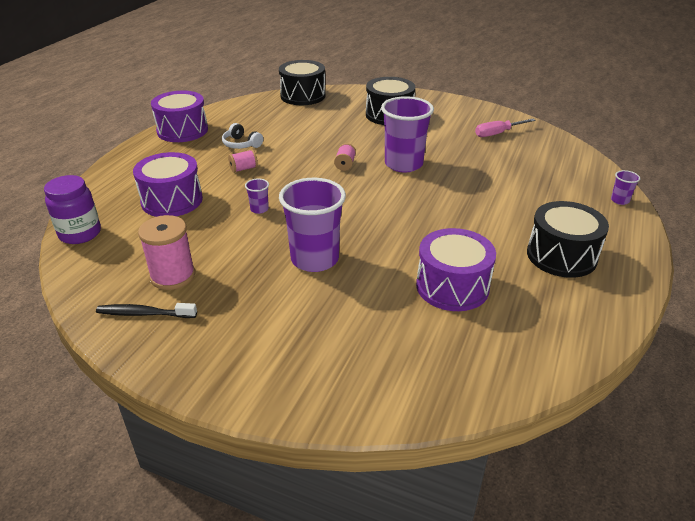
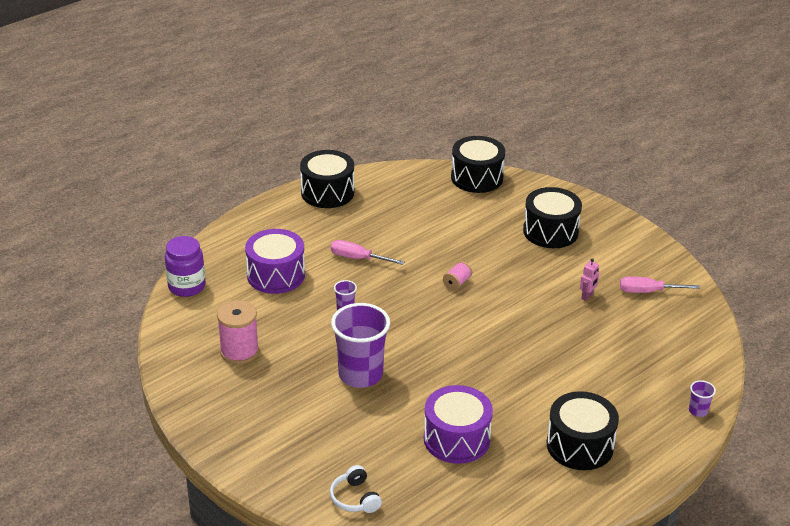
camera: 25 degrees right, 0 degrees up
black toothbrush [96,303,197,318] -> none
purple drum [151,91,208,142] -> black drum [300,150,354,208]
white headphones [222,123,263,149] -> white headphones moved to [330,465,382,513]
pink spool [228,149,258,173] -> pink screwdriver [331,240,405,265]
purple cup [381,96,434,172] -> none
none -> pink robot [580,258,599,301]

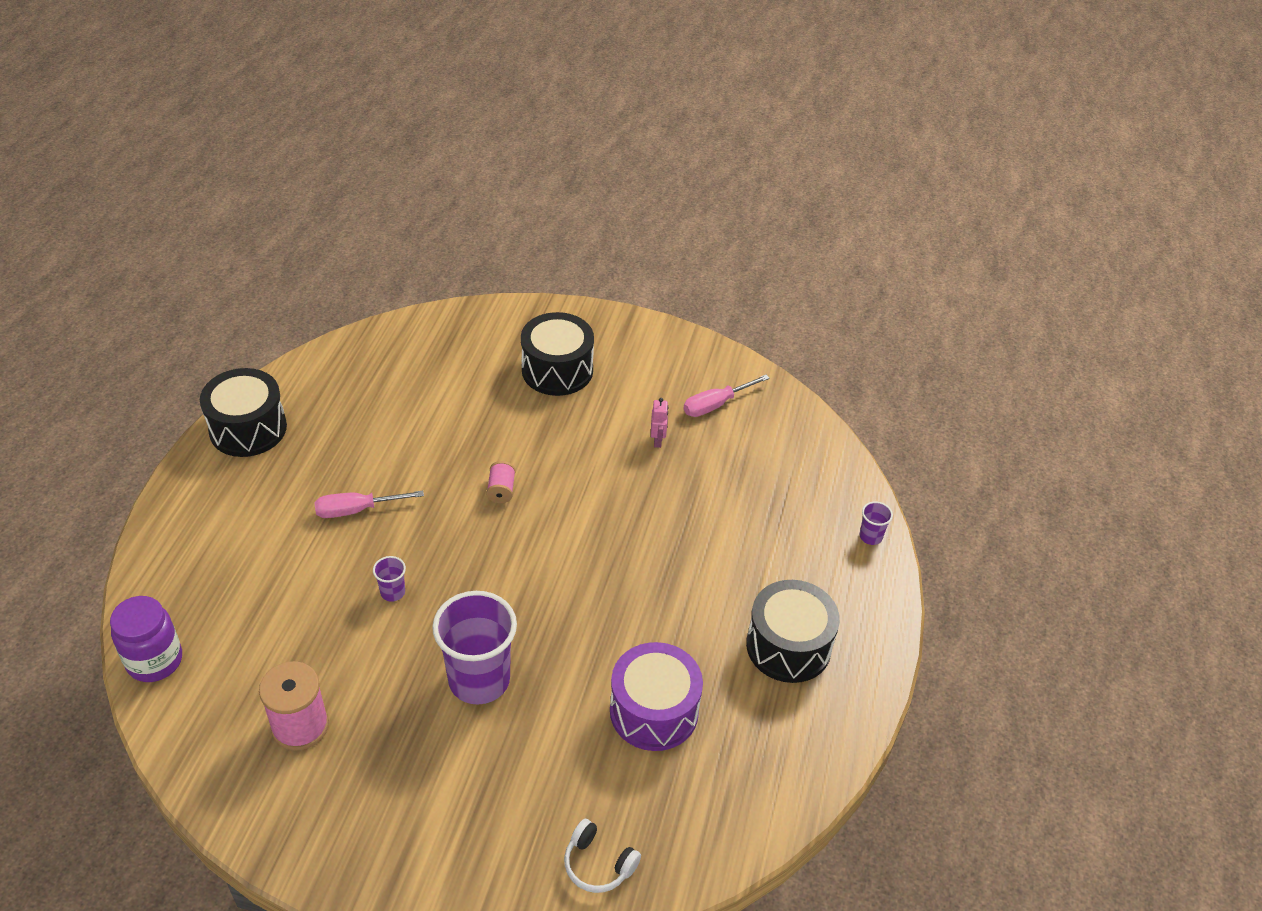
camera: 35 degrees left, 10 degrees up
purple drum [245,229,305,294] -> none
black drum [451,136,505,193] -> none

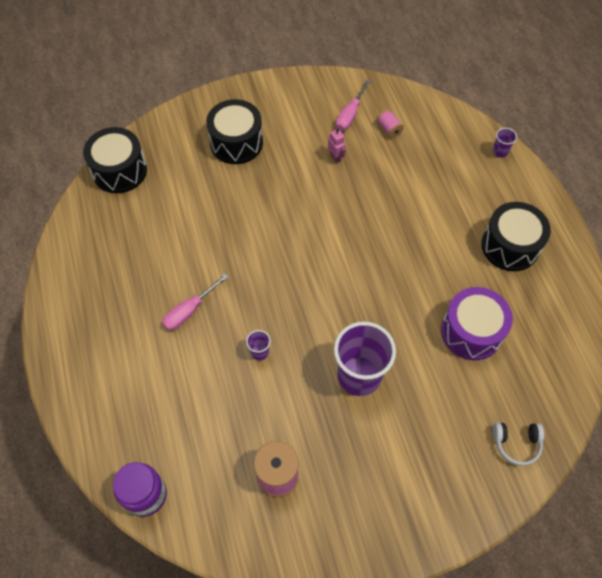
camera: 30 degrees left, 15 degrees up
black drum [200,368,287,457] -> black drum moved to [83,127,147,193]
pink spool [486,461,516,503] -> pink spool moved to [377,109,404,138]

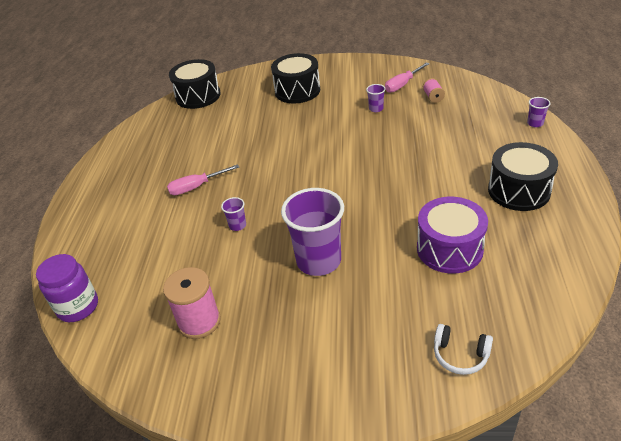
camera: 25 degrees right, 20 degrees down
pink robot [328,129,346,163] -> purple cup [366,84,386,112]

